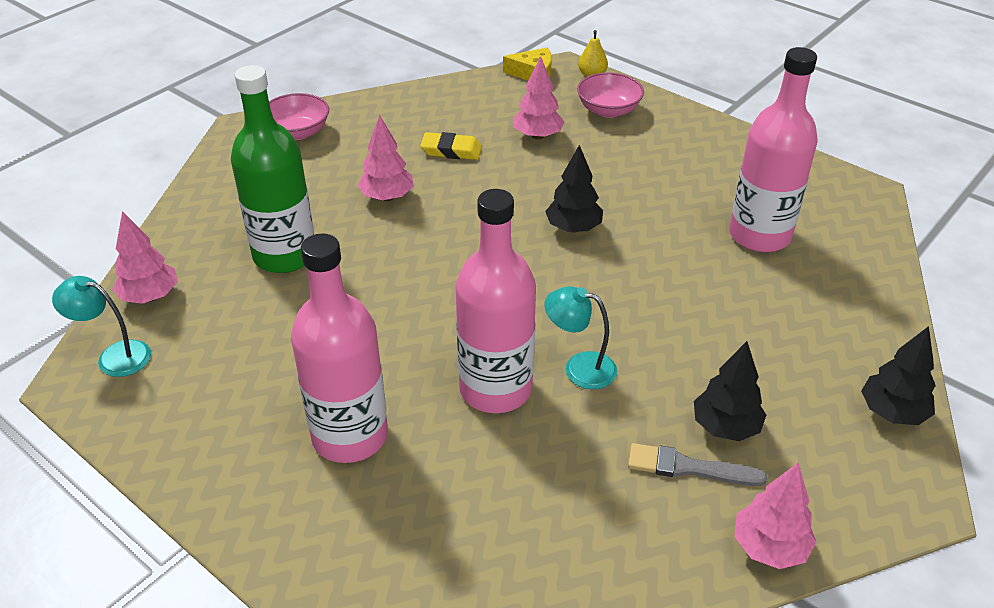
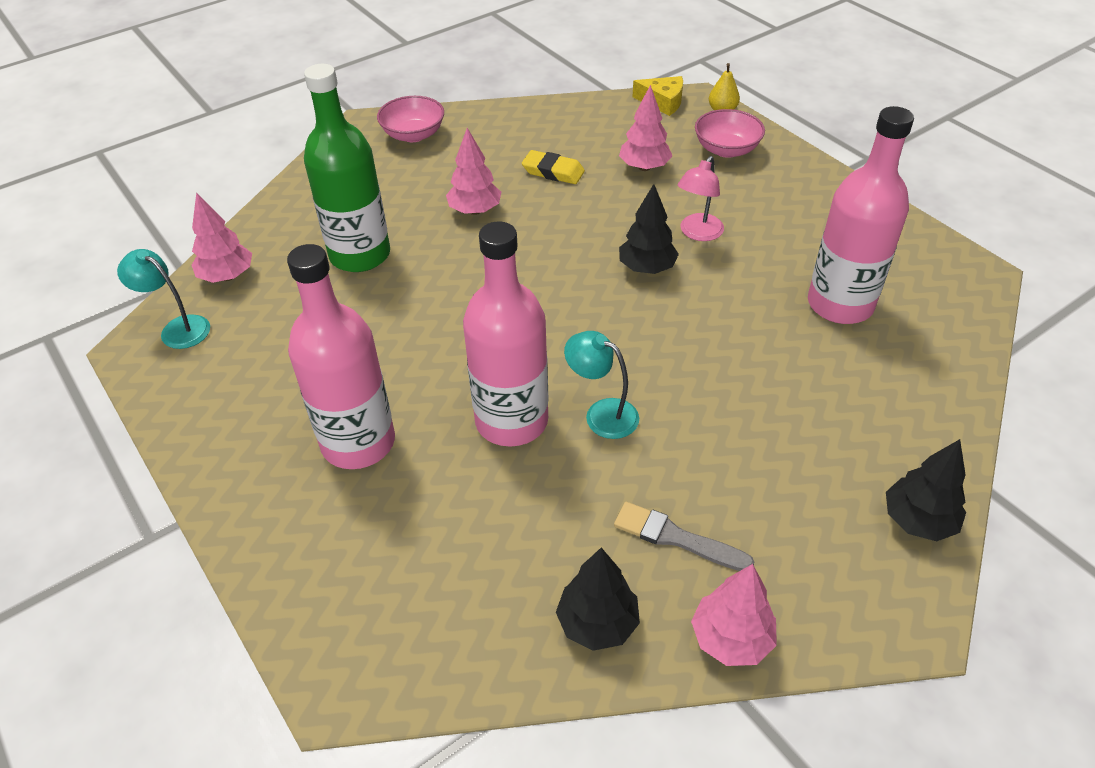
camera: 15 degrees right, 5 degrees up
black tree [694,341,766,441] -> black tree moved to [556,547,640,651]
none -> pink lamp [678,156,724,241]

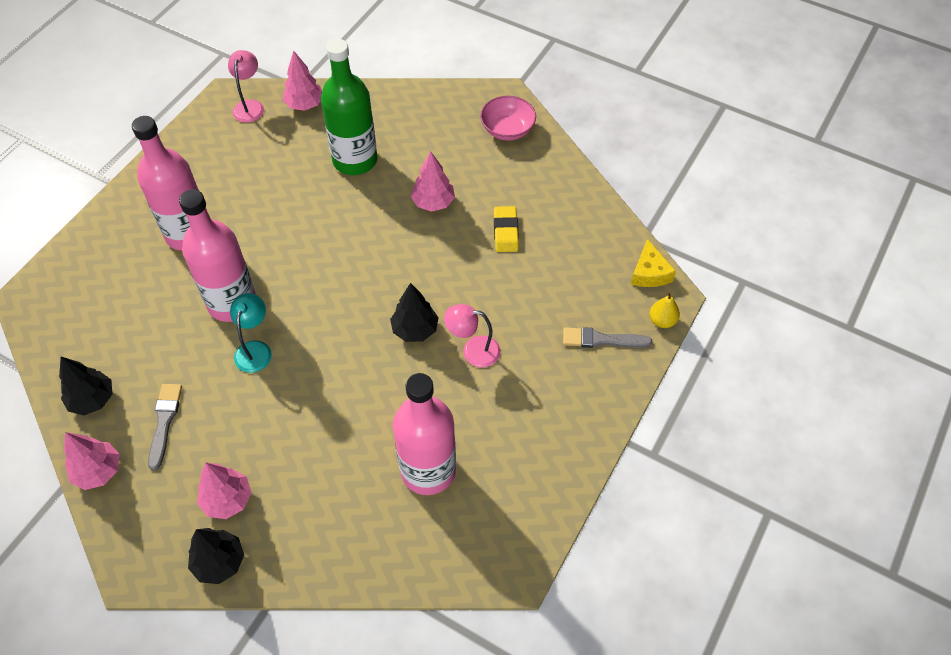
camera: 65 degrees right, 10 degrees up
turquoise lamp [117,249,210,349] -> pink lamp [228,50,264,123]
pink tree [619,85,672,171] -> pink tree moved to [197,463,252,519]
pink bowl [695,109,765,158] -> grey brush [563,327,652,348]

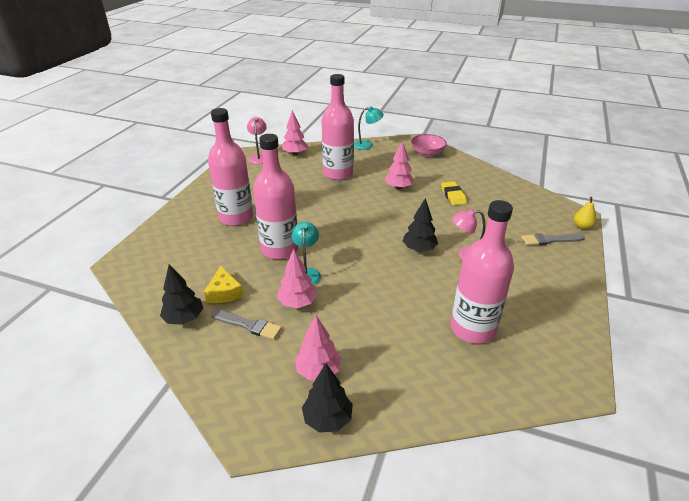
camera: 10 degrees left, 20 degrees down
pink tree [64,432,120,490] -> pink tree moved to [277,249,317,308]
grey brush [148,384,182,470] -> grey brush turned 120 degrees clockwise [211,310,282,340]
green bottle [321,39,377,175] -> pink bottle [322,74,354,180]
yellow cheese [631,239,676,287] -> yellow cheese moved to [204,266,243,303]
none -> turquoise lamp [354,106,383,150]

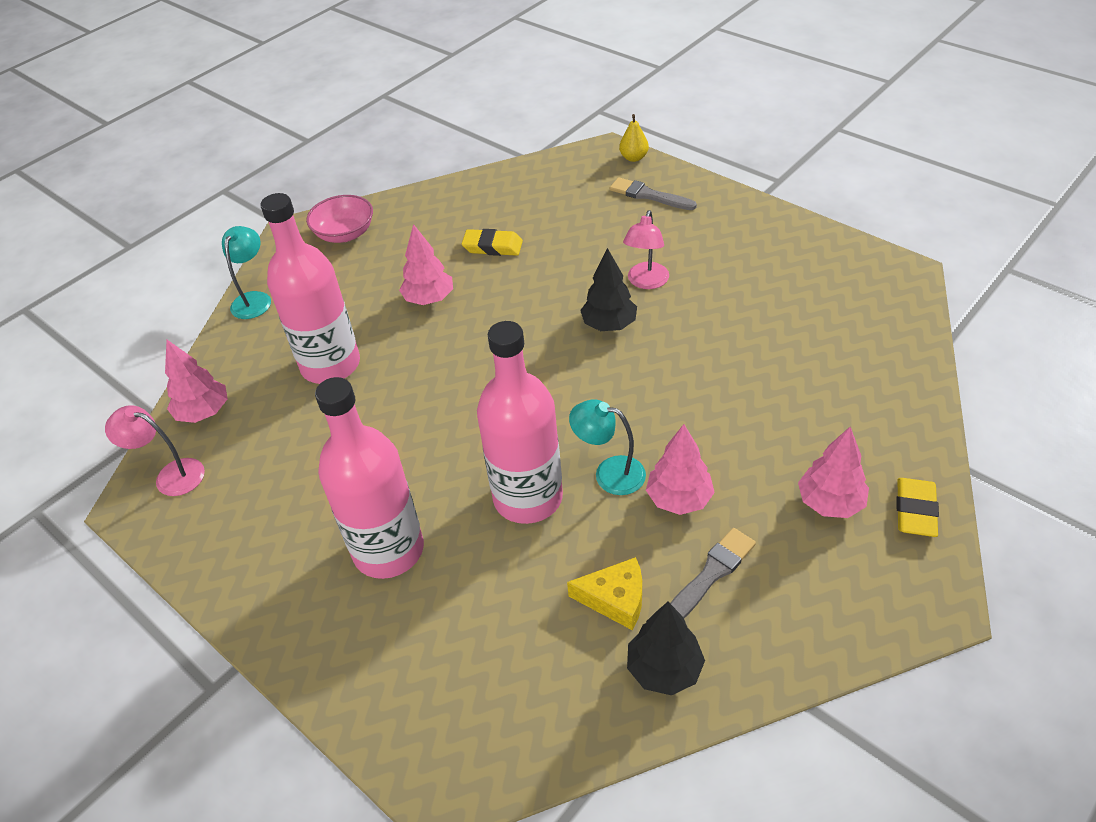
camera: 65 degrees left, 10 degrees up
black tree [302,363,353,433] -> yellow eraser [896,478,939,537]
pink bottle [451,200,514,344] -> none
grey brush [521,233,585,245] -> grey brush turned 105 degrees clockwise [610,177,697,210]

